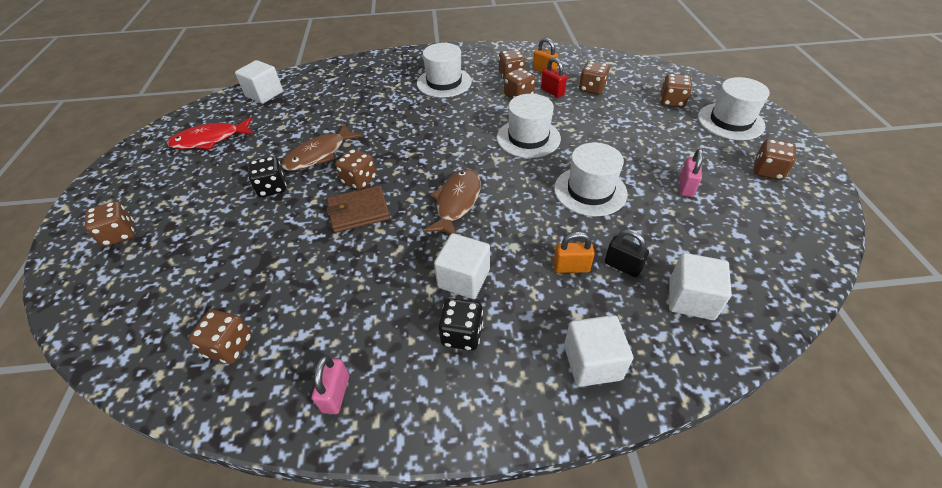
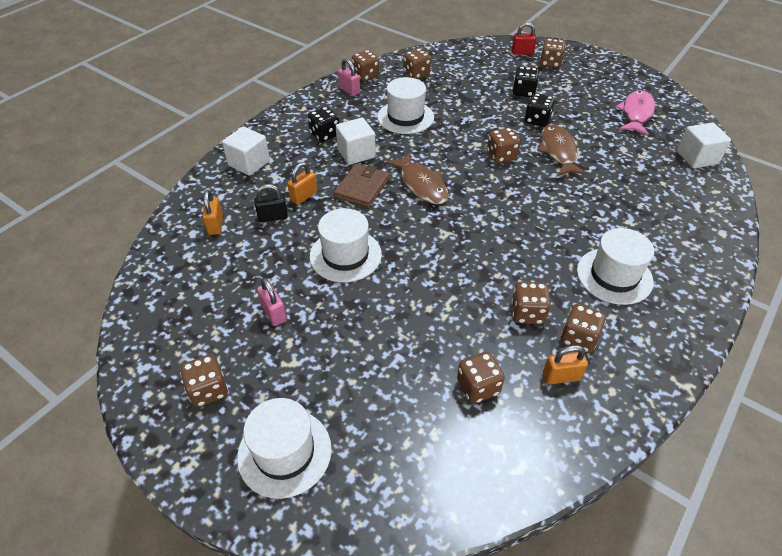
camera: 130 degrees right, 0 degrees up
red fish [167,117,254,149] -> pink fish [616,90,655,135]
brown wallet [326,186,390,233] -> brown wallet moved to [334,163,390,208]
white hat [497,94,561,158] -> white hat moved to [377,77,434,134]
red padlock [541,57,567,98] -> red padlock moved to [512,22,537,55]
brown dice [660,74,692,108] -> brown dice moved to [352,50,379,81]
white cube [669,253,732,320] -> orange padlock [203,190,223,235]
none -> black dice [513,66,539,97]

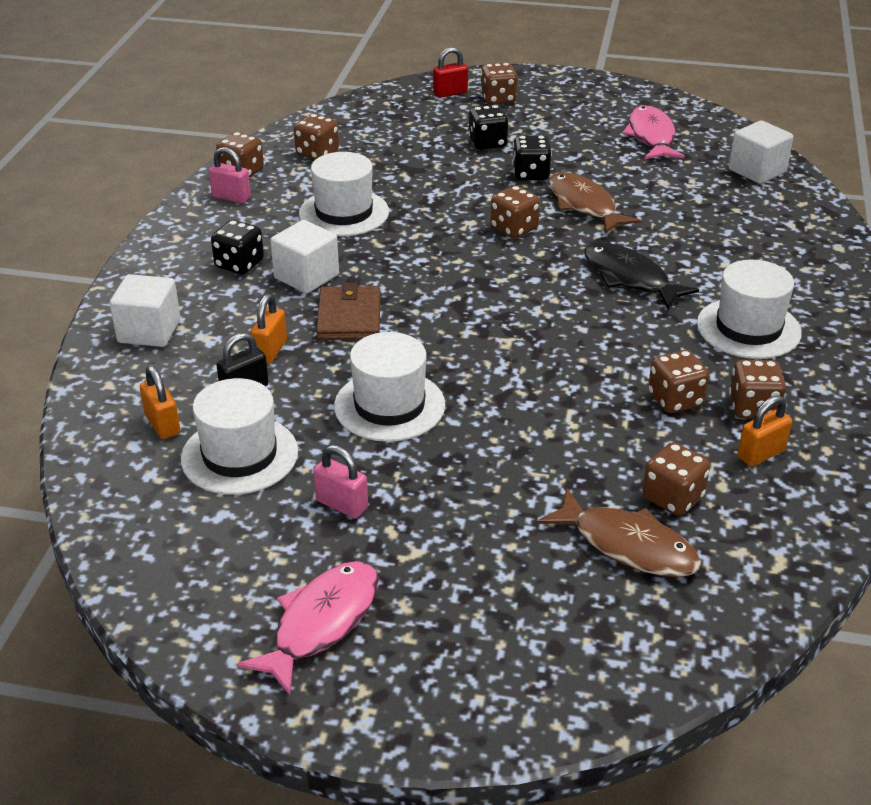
camera: 25 degrees left, 10 degrees down
brown dice [180,354,228,407] -> pink fish [237,561,379,695]
white hat [237,398,332,499] -> white hat moved to [181,378,298,495]
brown fish [386,152,449,205] -> brown fish moved to [537,488,701,577]
none -> black fish [584,242,699,309]

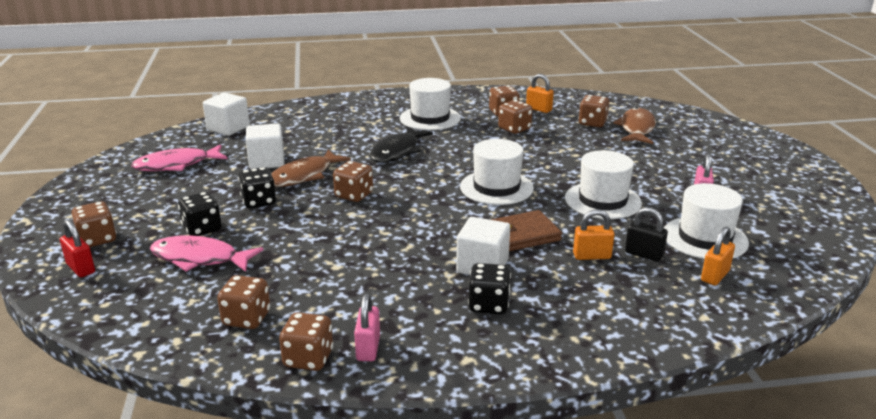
camera: 110 degrees left, 10 degrees down
white cube [110,274,180,347] -> white cube moved to [246,123,285,169]
pink fish [237,561,379,695] -> pink fish moved to [150,235,263,272]
white hat [299,152,389,236] -> white hat moved to [460,139,534,205]

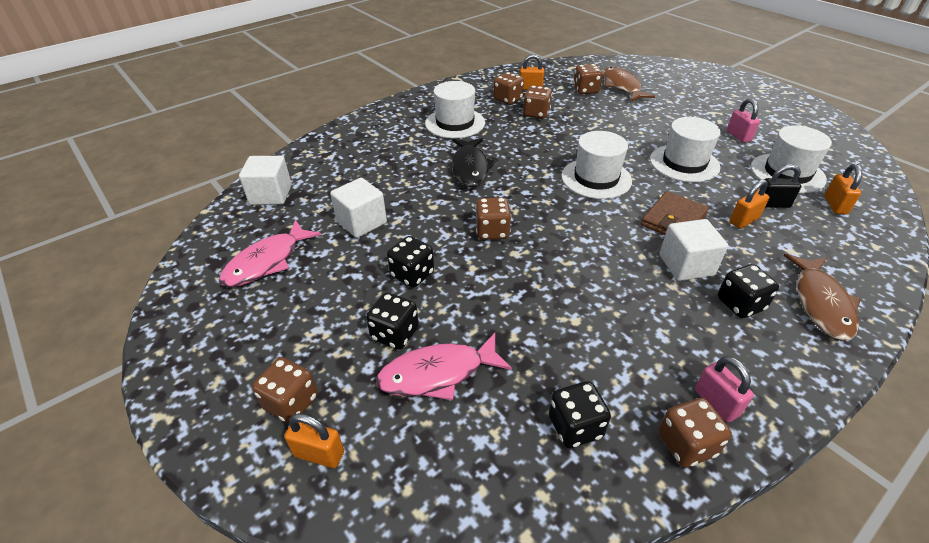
camera: 30 degrees left, 15 degrees up
red padlock [60,220,95,277] -> orange padlock [284,413,344,468]
brown dice [217,275,270,329] -> black dice [549,381,611,448]
brown fish [271,149,351,187] -> brown fish moved to [784,253,861,340]

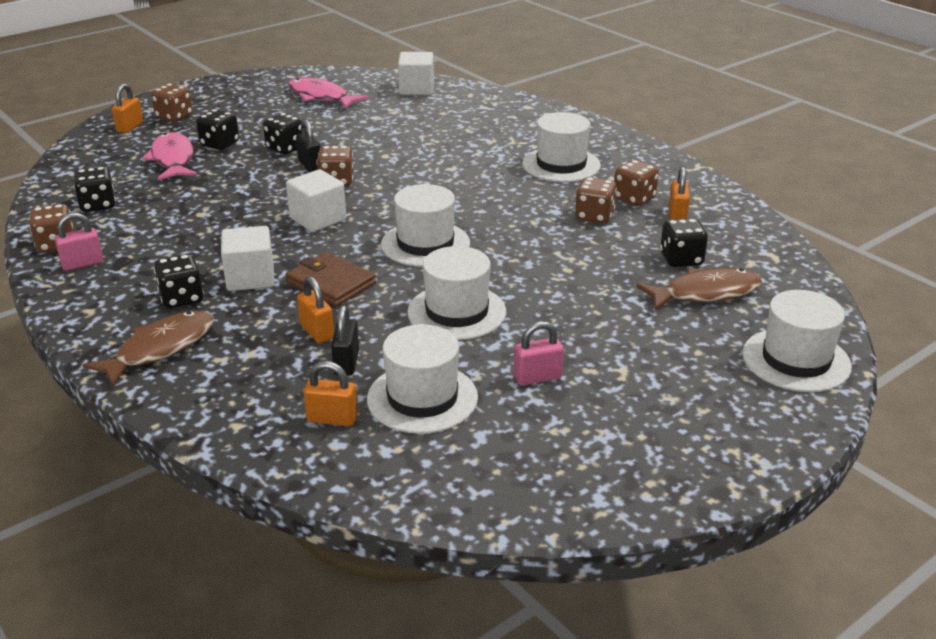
camera: 90 degrees right, 10 degrees down
white cube [330,178,387,238] -> white cube moved to [286,169,346,232]
black fish [452,138,496,187] -> none
brown dice [573,64,603,94] -> black dice [660,218,708,267]
brown fish [784,253,861,340] -> brown fish turned 120 degrees clockwise [83,310,214,387]
none -> black padlock [296,119,320,172]
none -> white hat [742,290,852,392]

